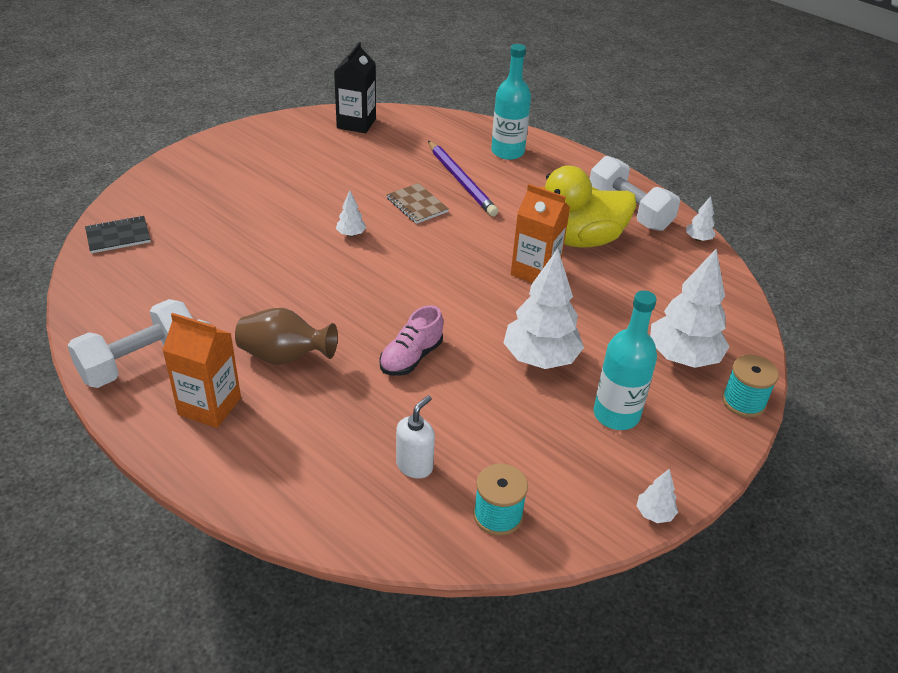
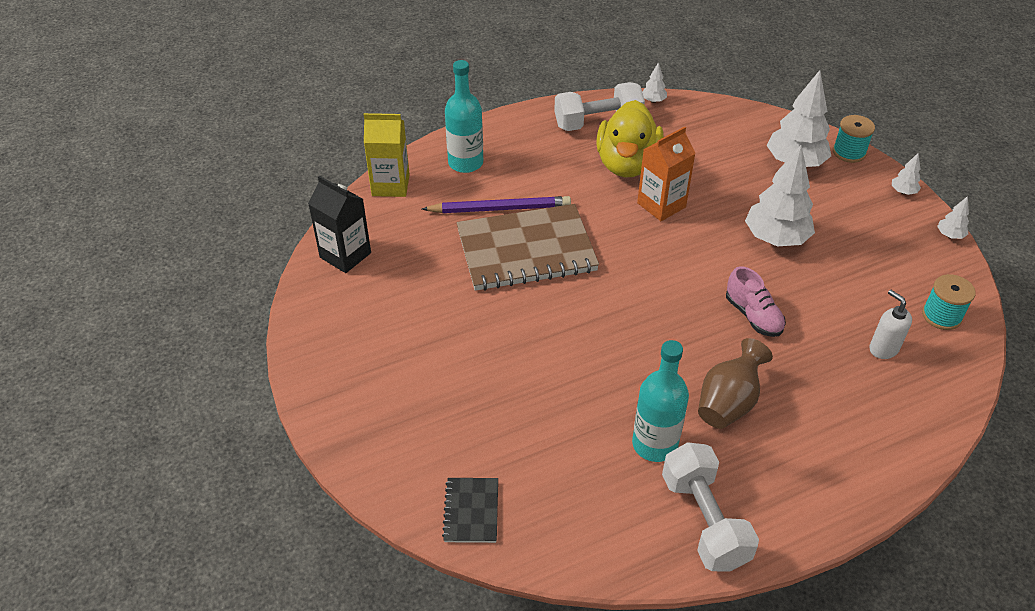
camera: 65 degrees left, 5 degrees up
orange carton [163,313,241,428] -> none
white tree [336,190,366,237] -> white tree moved to [892,153,921,195]
brown notebook [386,183,449,224] -> brown notebook [457,204,599,291], size x2.20
turquoise bottle [594,290,657,430] -> turquoise bottle moved to [632,340,689,462]
none -> yellow carton [364,113,410,197]

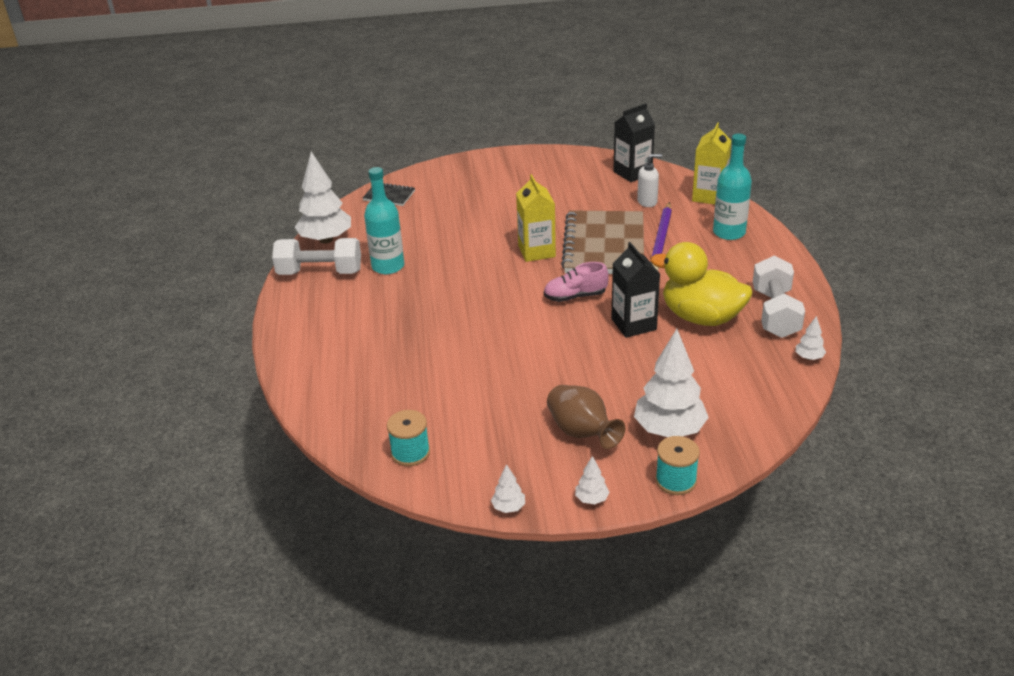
camera: 110 degrees right, 10 degrees down
orange carton [637,126,696,221] -> black carton [611,242,660,338]
brown vase [698,338,773,429] -> brown vase moved to [547,385,625,449]
pink shoe [726,266,786,337] -> pink shoe moved to [544,262,609,302]
white tree [745,145,815,246] -> white tree moved to [295,151,351,244]
white soap dispenser [869,290,912,359] -> white soap dispenser moved to [637,154,663,207]
none -> yellow carton [516,174,556,262]

